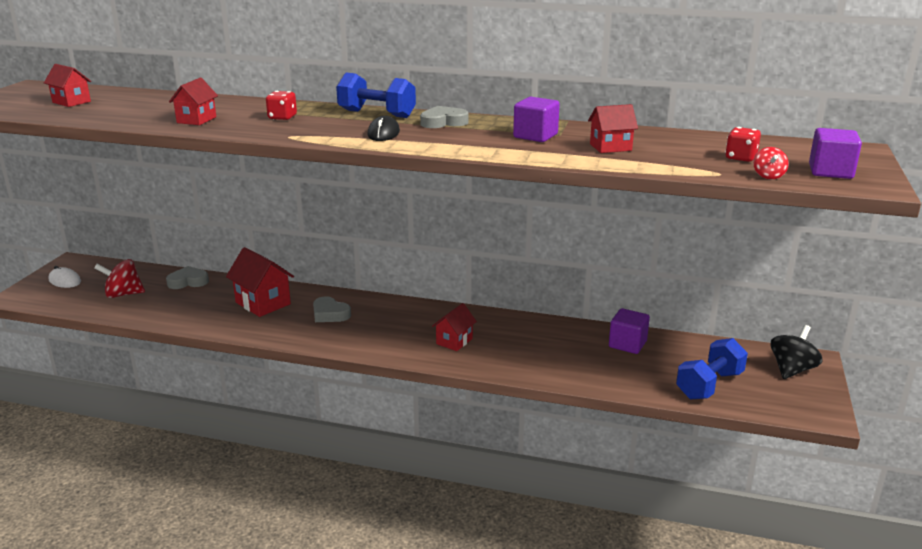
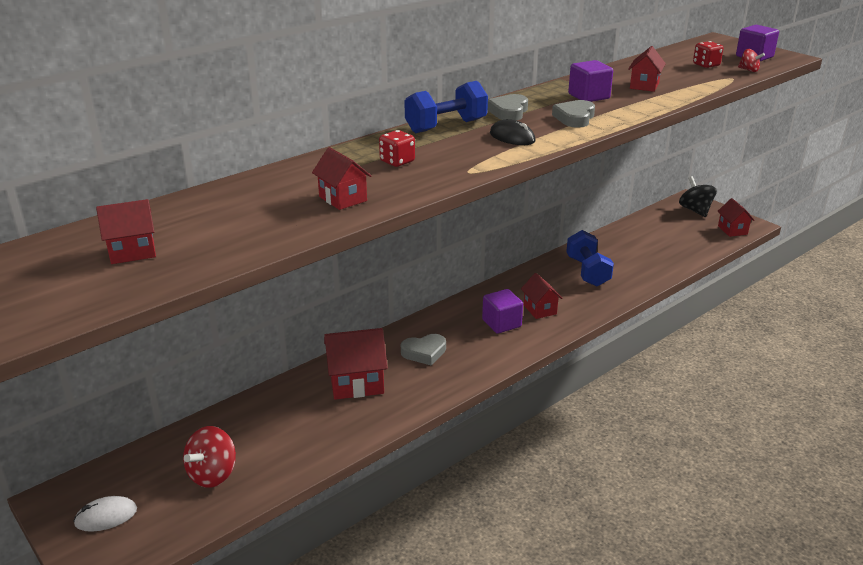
camera: 55 degrees left, 5 degrees up
grey heart [166,266,209,289] -> grey heart moved to [552,100,595,128]
purple cube [609,308,650,354] -> purple cube moved to [482,289,523,334]
blue dumbbell [676,338,748,400] -> blue dumbbell moved to [566,230,614,286]
none -> red house [717,198,755,237]

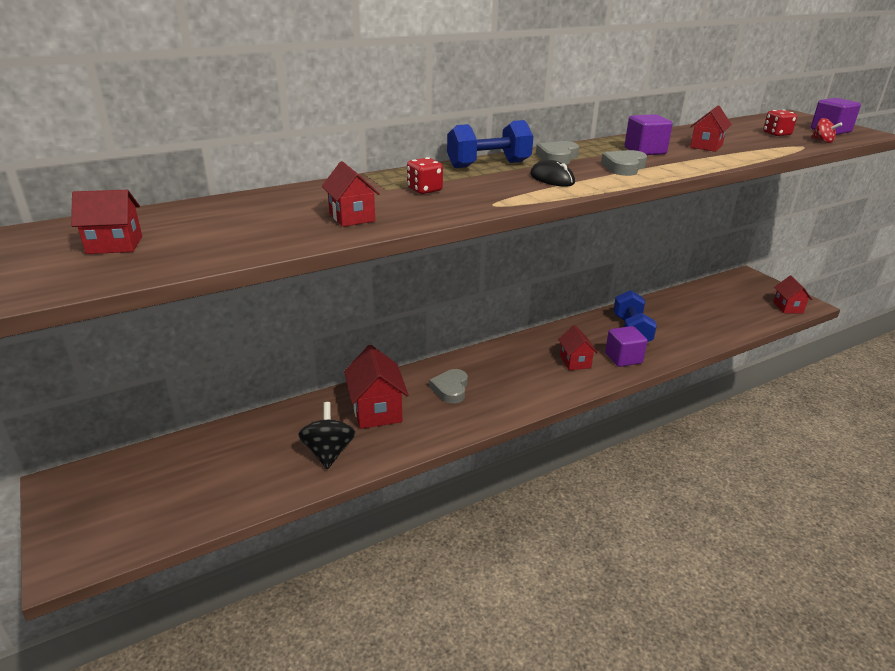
camera: 10 degrees right, 0 degrees up
white mouse [73,496,137,532] -> none
red spinning top [183,426,236,488] -> none
red house [324,328,388,400] -> red house turned 75 degrees clockwise [344,345,409,429]
grey heart [401,334,446,365] -> grey heart turned 105 degrees clockwise [429,369,468,404]
purple cube [482,289,523,334] -> purple cube moved to [605,326,648,367]
black spinning top [679,176,717,217] -> black spinning top moved to [298,402,356,469]

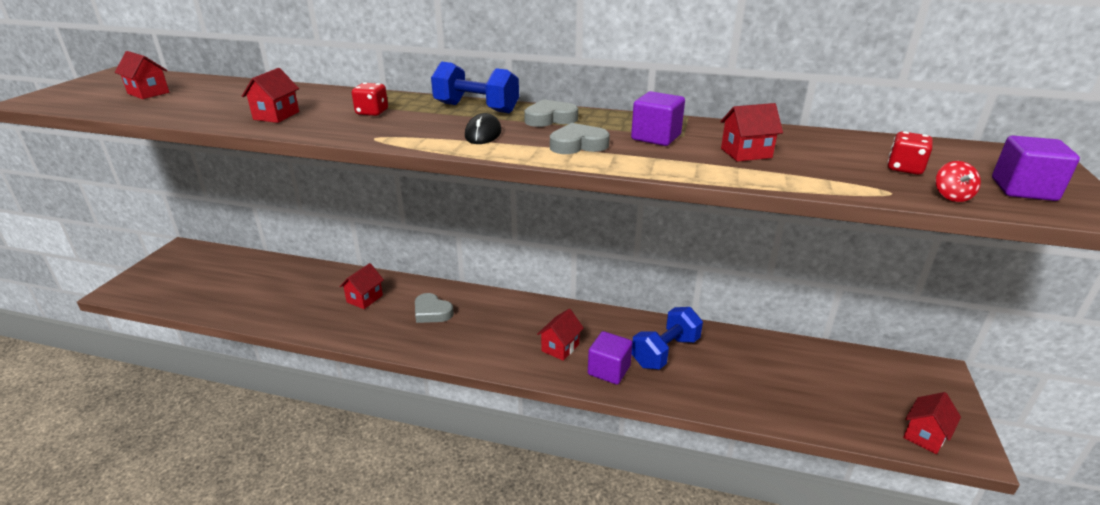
camera: 45 degrees right, 0 degrees up
black spinning top [298,402,356,469] -> none
red house [344,345,409,429] -> red house [340,263,384,309], size x0.62
grey heart [429,369,468,404] -> grey heart turned 105 degrees counterclockwise [415,293,454,323]

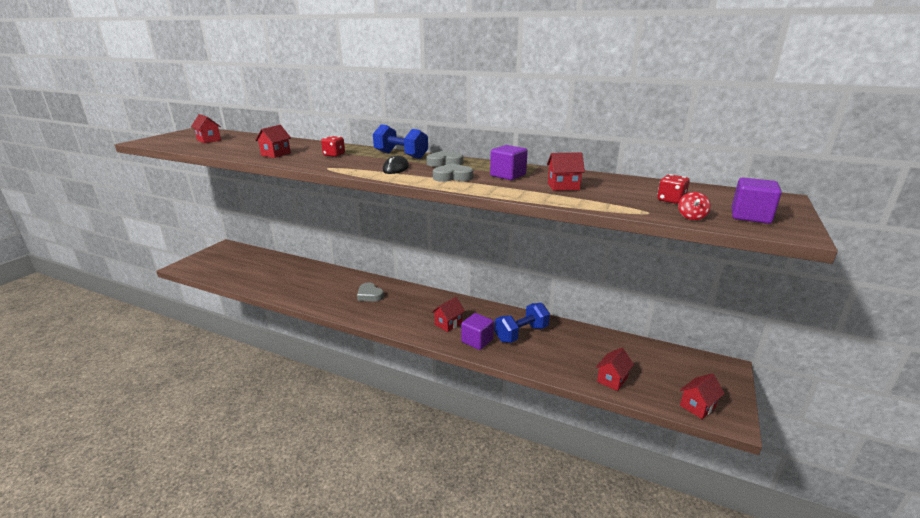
camera: 10 degrees right, 5 degrees down
red house [340,263,384,309] -> red house moved to [596,348,634,391]

